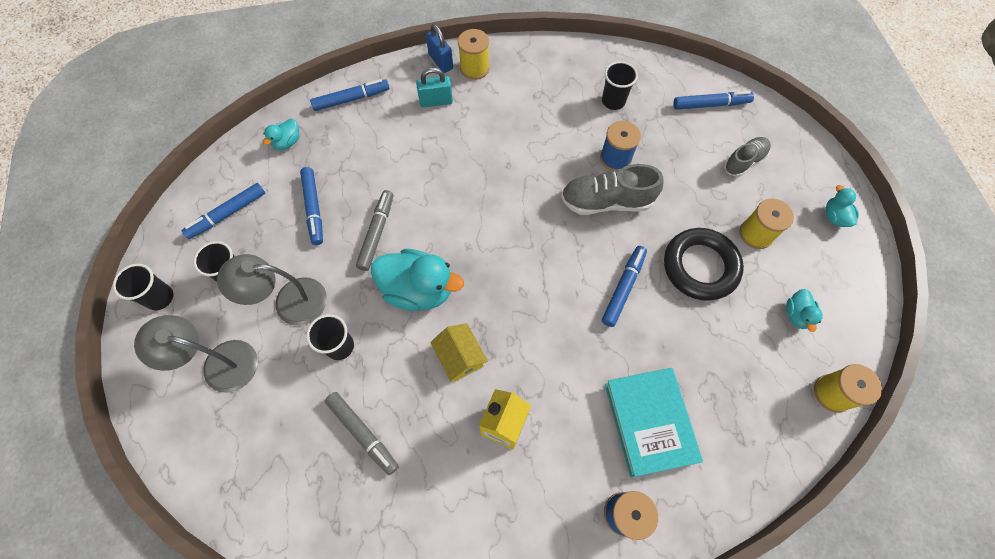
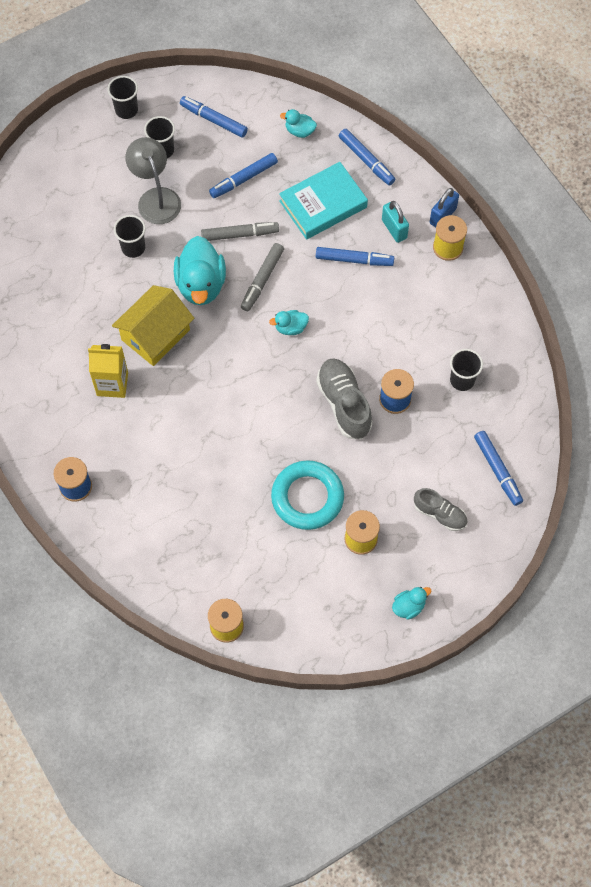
camera: 70 degrees right, 0 degrees up
grey lamp [134,315,258,393] -> none
grey marker [325,392,399,475] -> grey marker moved to [241,243,284,311]
yellow house [430,323,488,382] -> yellow house [112,285,194,366], size x1.63
blue marker [602,246,647,327] -> blue marker moved to [316,247,394,266]
turquoise book [605,368,703,478] -> turquoise book moved to [279,162,368,240]
black ring [664,228,744,301] -> turquoise ring [271,460,344,530]
turquoise duck [786,289,823,332] -> turquoise duck moved to [269,310,309,335]

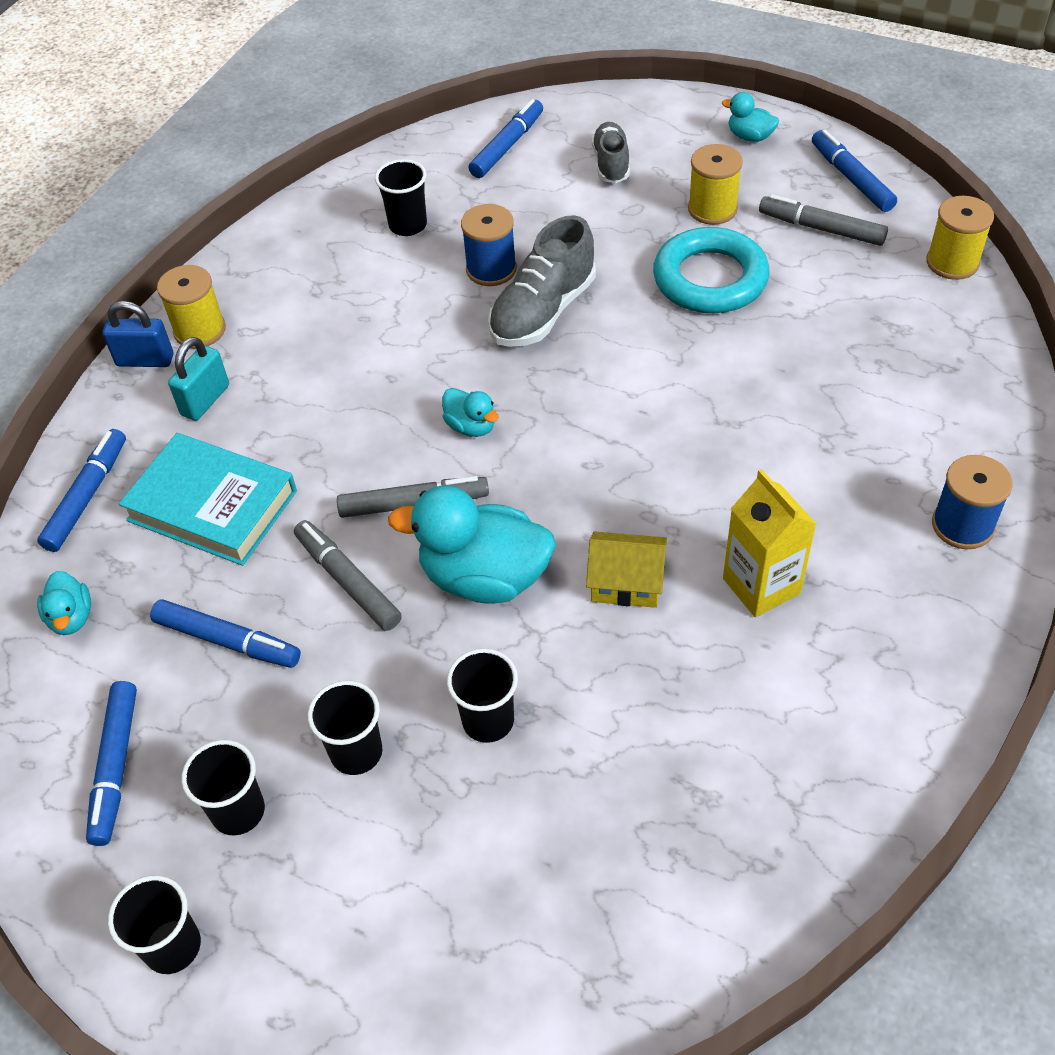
camera: 120 degrees left, 15 degrees down
yellow house [112,285,194,366] -> yellow house [586,531,667,608], size x0.61
grey lamp [125,137,181,224] -> black cup [307,681,382,775]
turquoise duck [174,236,226,305] -> turquoise duck turned 135 degrees counterclockwise [388,485,556,604]
blue marker [316,247,394,266] -> blue marker moved to [812,129,897,212]
none -> grey marker [759,194,888,246]

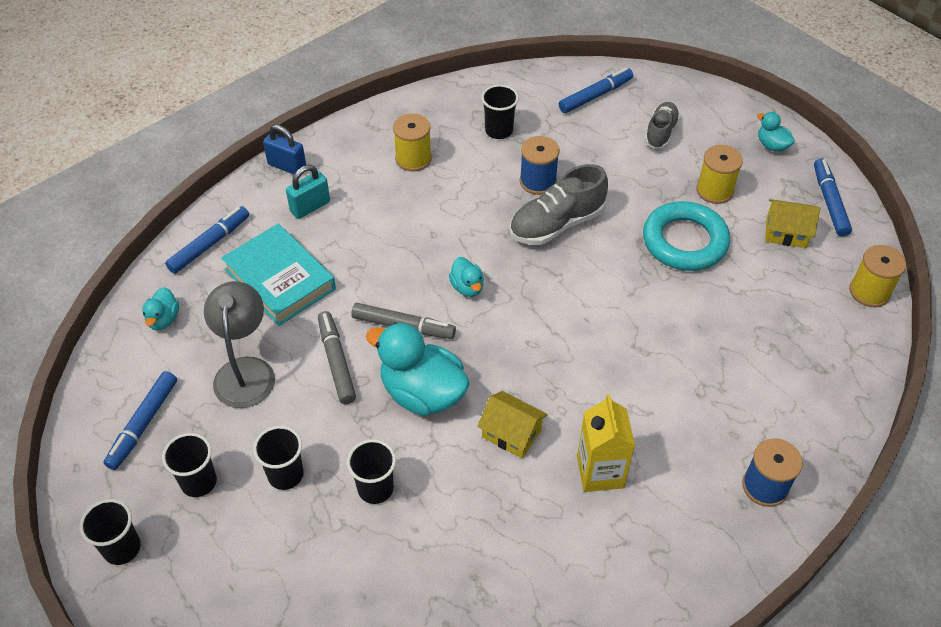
camera: 20 degrees right, 0 degrees up
blue marker [150,599,301,668] -> grey lamp [204,281,275,408]
yellow spool [157,265,226,349] -> yellow spool moved to [393,113,432,171]
grey marker [759,194,888,246] -> yellow house [765,199,820,248]

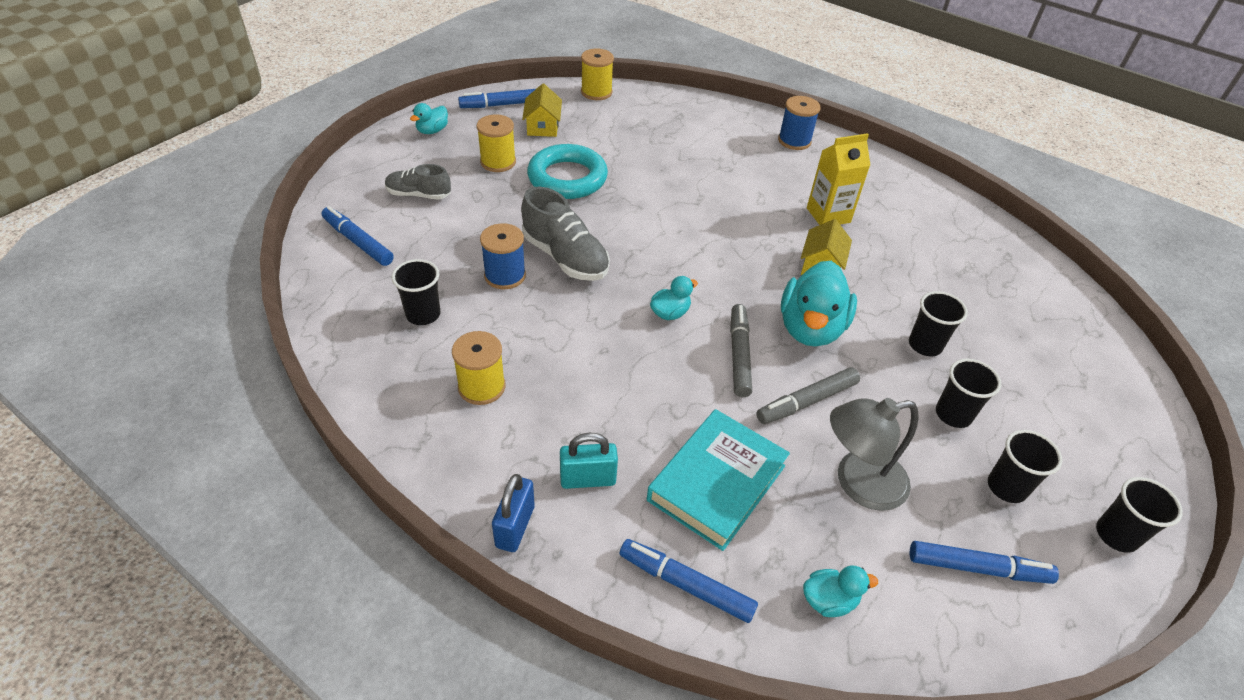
camera: 105 degrees left, 5 degrees down
turquoise padlock [286,165,330,219] -> turquoise padlock turned 45 degrees counterclockwise [560,433,618,489]

